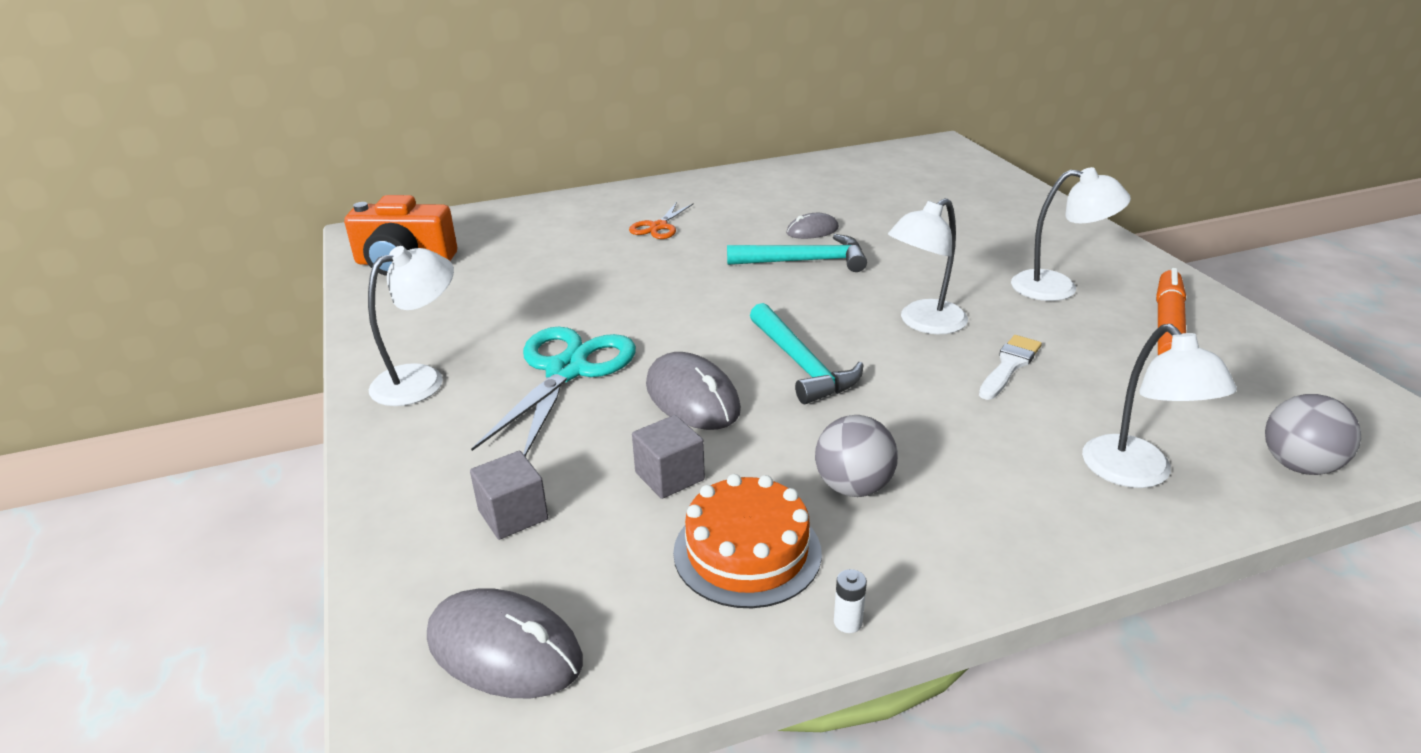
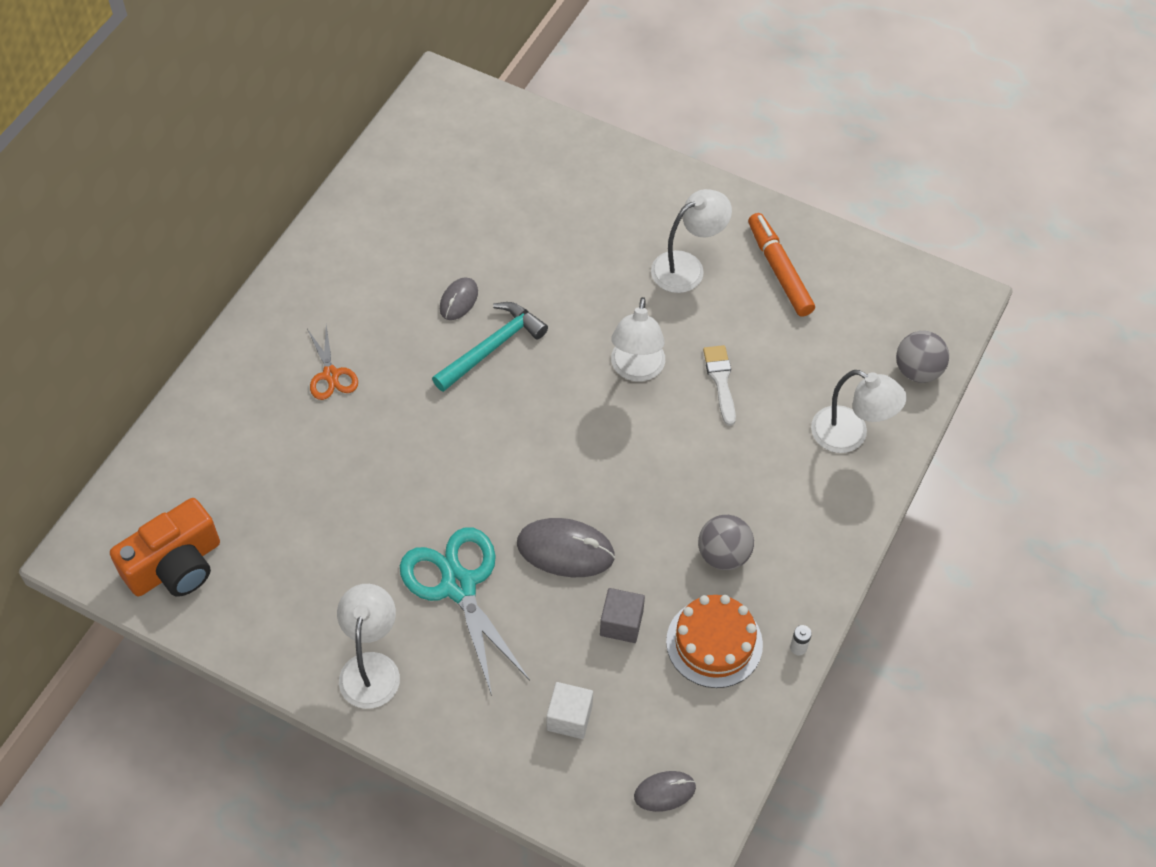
camera: 45 degrees left, 25 degrees up
grey mouse [427,588,583,698] -> grey mouse [634,771,696,812], size x0.59
grey cube [470,451,548,540] -> white cube [547,682,593,739]
turquoise hammer [750,303,863,404] -> none

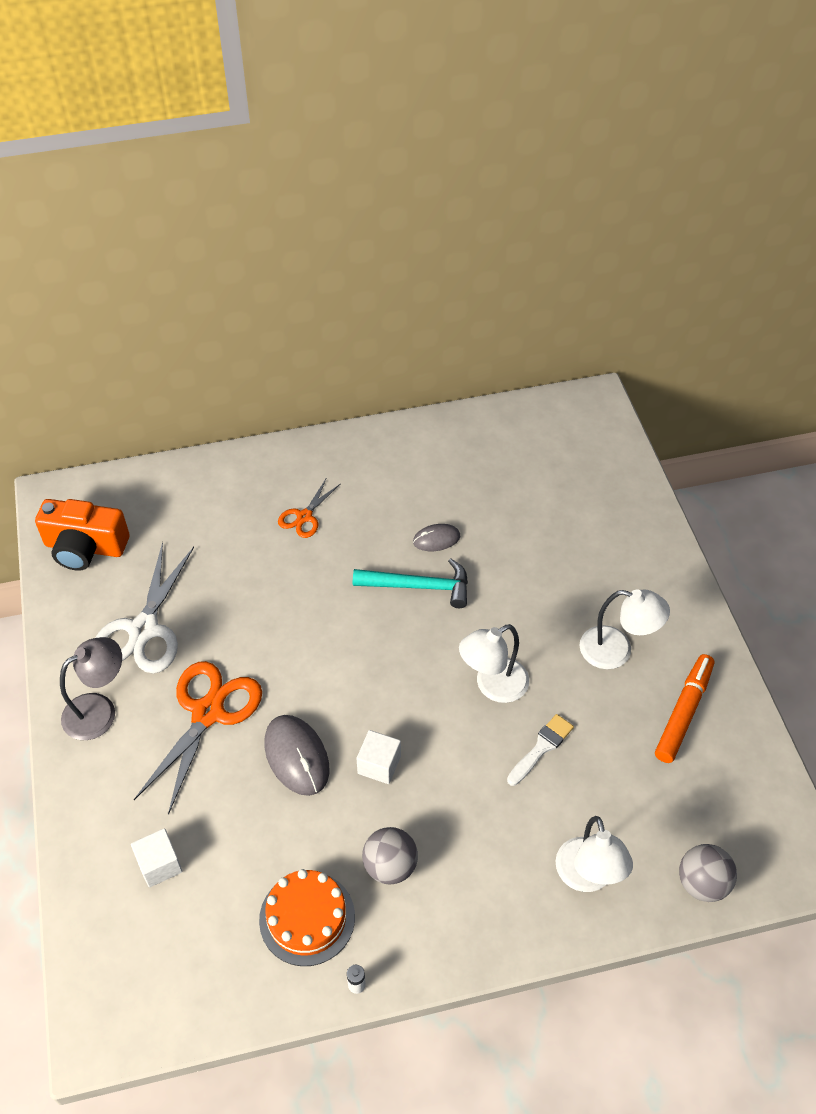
camera: 50 degrees right, 5 degrees down
white lamp [337,584,400,709] -> grey lamp [60,637,122,740]
turquoise scissors [400,527,530,696] -> orange scissors [134,661,262,815]
grey cube [600,588,645,643] -> none
grey mouse [634,771,696,812] -> none
none -> white scissors [96,542,194,673]
none -> white cube [356,730,401,784]

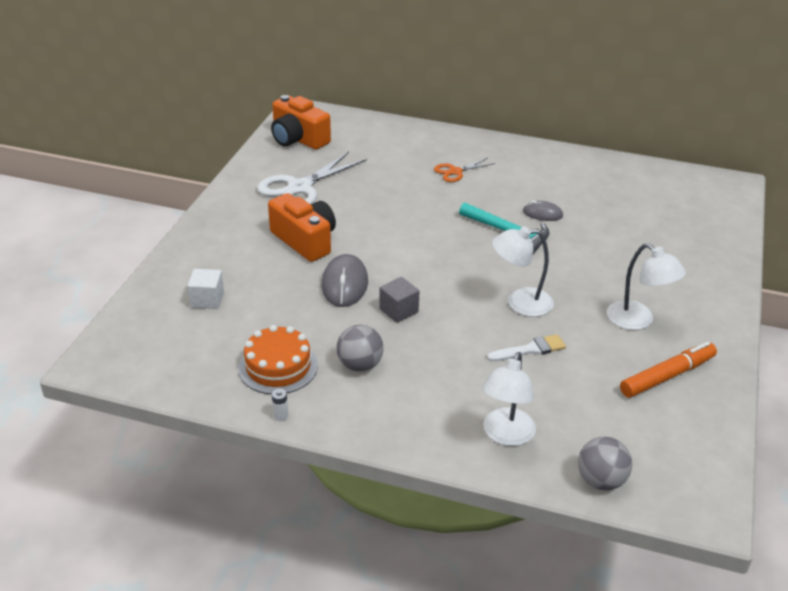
camera: 30 degrees right, 15 degrees down
grey lamp [60,637,122,740] -> none
orange scissors [134,661,262,815] -> orange camera [268,193,336,262]
white cube [356,730,401,784] -> grey cube [379,277,420,323]

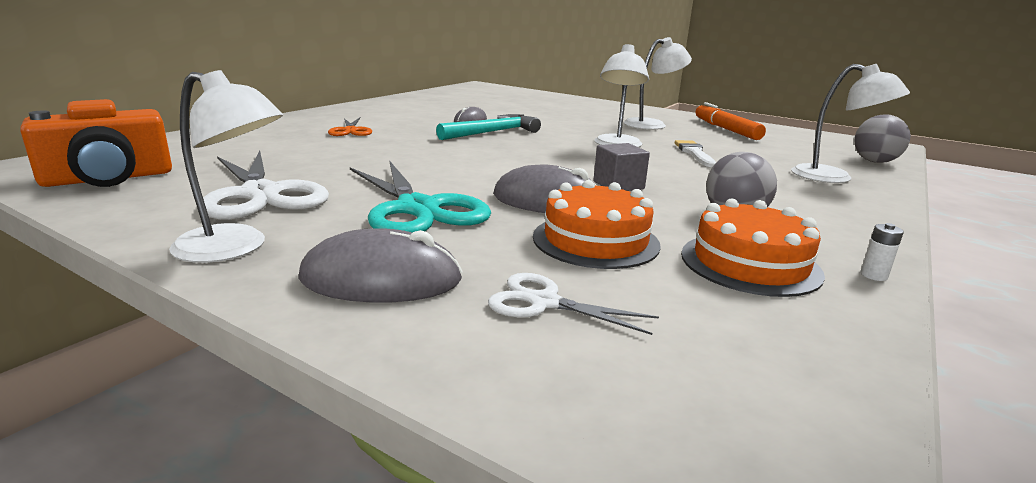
camera: 75 degrees left, 15 degrees down
white cube [188,269,224,309] -> white scissors [488,273,659,335]
orange camera [268,193,336,262] -> turquoise scissors [350,162,491,233]
none -> white lamp [169,70,283,263]
none -> grey mouse [298,228,463,302]
none -> orange cake [533,180,661,269]

